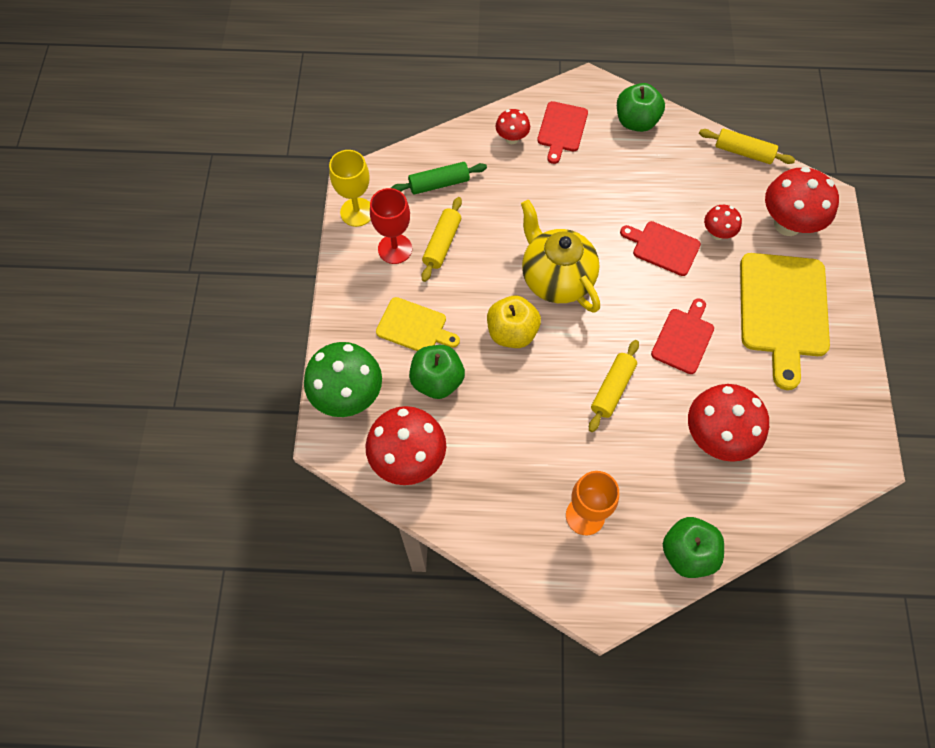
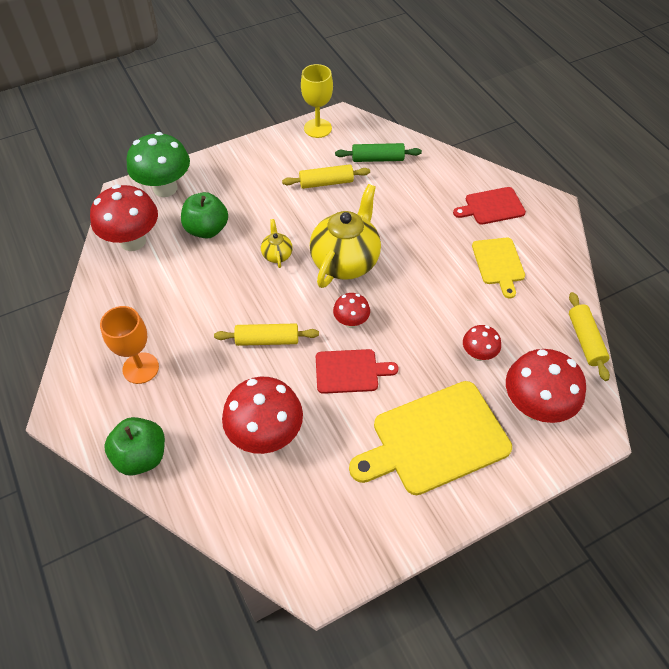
camera: 60 degrees right, 10 degrees down
red goblet [370,188,412,264] -> none
yellow cutting board [376,297,460,351] -> yellow cutting board moved to [472,238,525,298]
green rolling pin [391,162,487,195] -> green rolling pin turned 45 degrees counterclockwise [335,143,422,162]
yellow apple [487,296,541,348] -> yellow teapot [261,219,293,268]
red mushroom [495,109,530,144] -> red mushroom moved to [333,293,370,328]
green apple [617,83,665,132] -> none
red cutting board [620,221,701,276] -> none

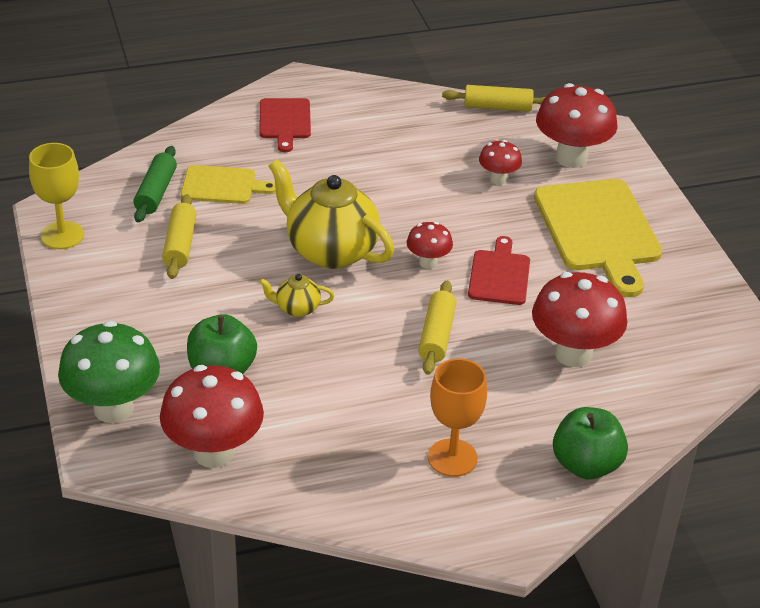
camera: 80 degrees left, 15 degrees down
yellow cutting board [472,238,525,298] -> yellow cutting board moved to [181,165,276,204]

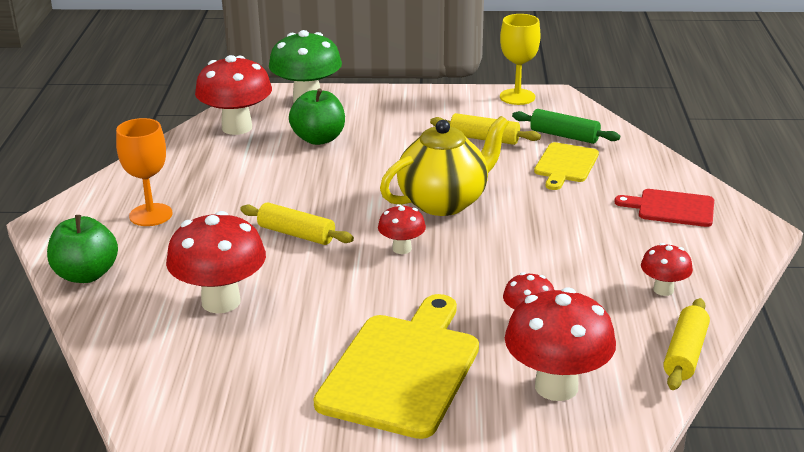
camera: 110 degrees right, 10 degrees down
yellow teapot [259,274,334,317] -> none
red cutting board [468,236,530,305] -> none
yellow cutting board [534,179,662,297] -> yellow cutting board turned 105 degrees clockwise [314,294,479,439]
none -> red mushroom [641,243,693,296]

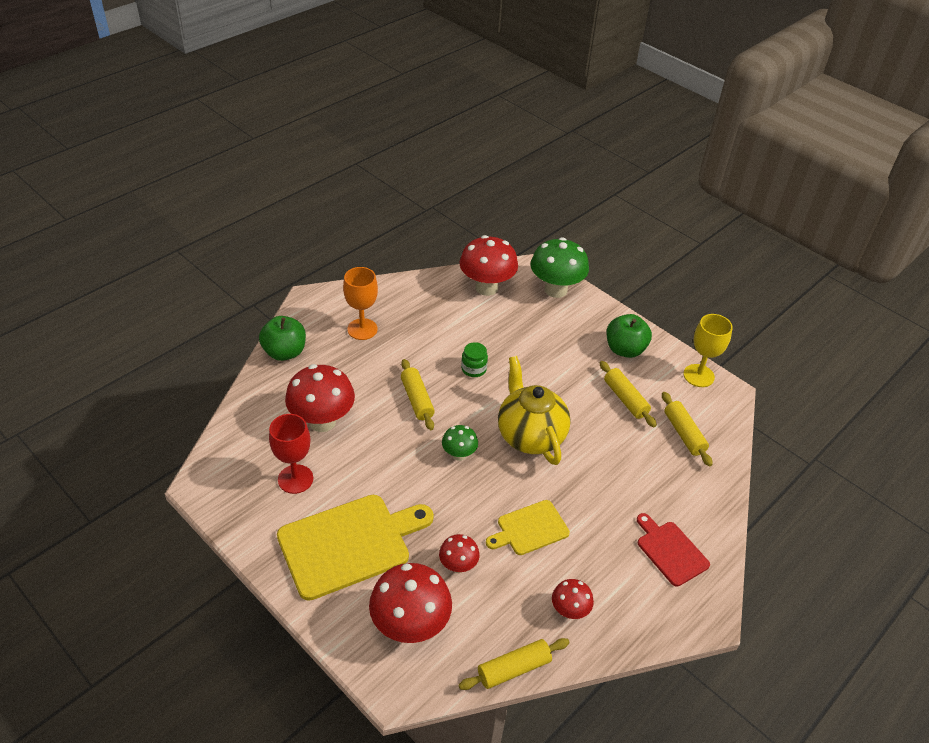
camera: 40 degrees right, 15 degrees up
green apple [289,88,345,145] -> green apple moved to [606,314,652,358]
red mushroom [378,204,426,254] -> green mushroom [442,425,478,461]
yellow teapot [380,116,509,216] -> yellow teapot turned 120 degrees counterclockwise [498,356,571,465]
green rolling pin [512,109,620,144] -> yellow rolling pin [662,392,713,467]
yellow cutting board [534,142,599,190] -> yellow cutting board moved to [486,500,570,555]
none -> red goblet [269,414,313,494]
none -> green jar [461,342,488,377]

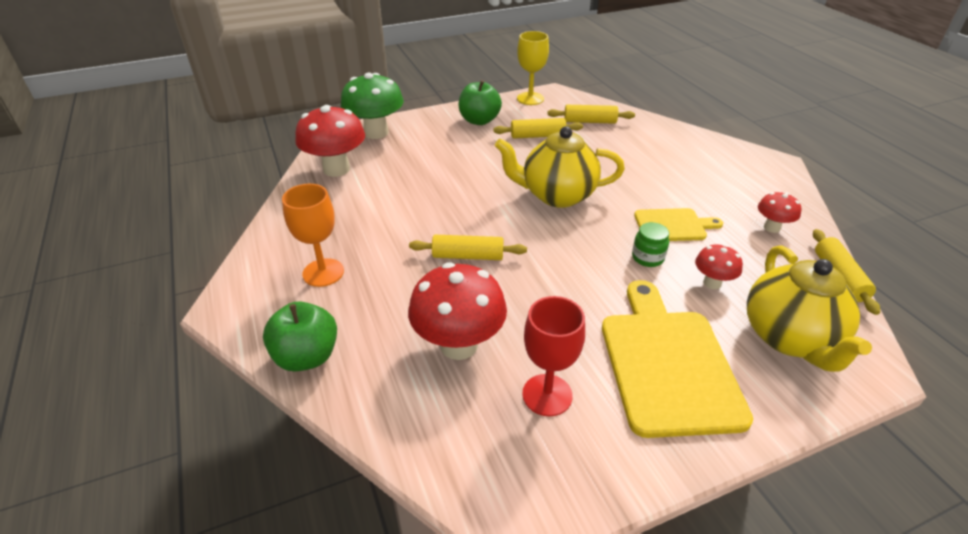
camera: 65 degrees left, 5 degrees down
red mushroom [369,563,452,643] -> yellow teapot [747,246,872,372]
green mushroom [442,425,478,461] -> none
green jar [461,342,488,377] -> green jar moved to [632,222,669,267]
yellow cutting board [486,500,570,555] -> yellow cutting board turned 90 degrees counterclockwise [634,208,723,241]
red cutting board [637,513,710,587] -> none

